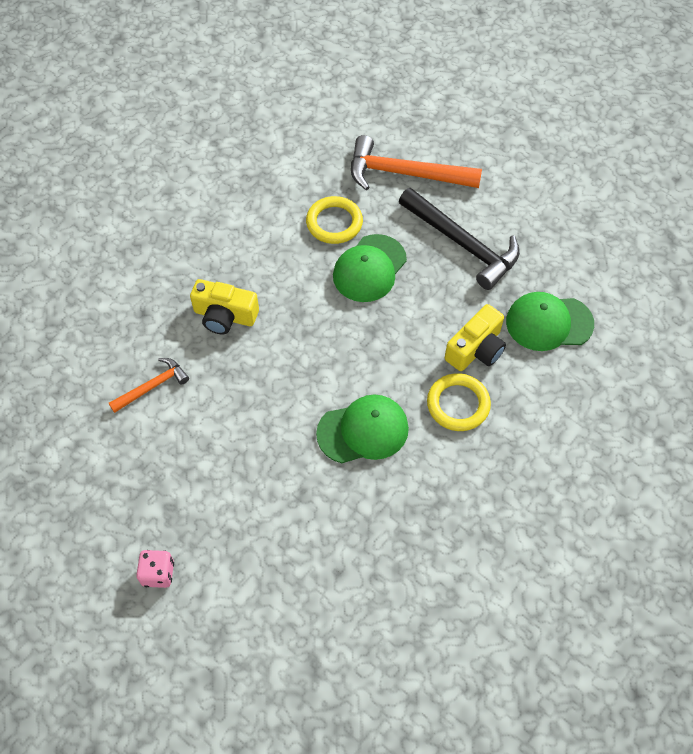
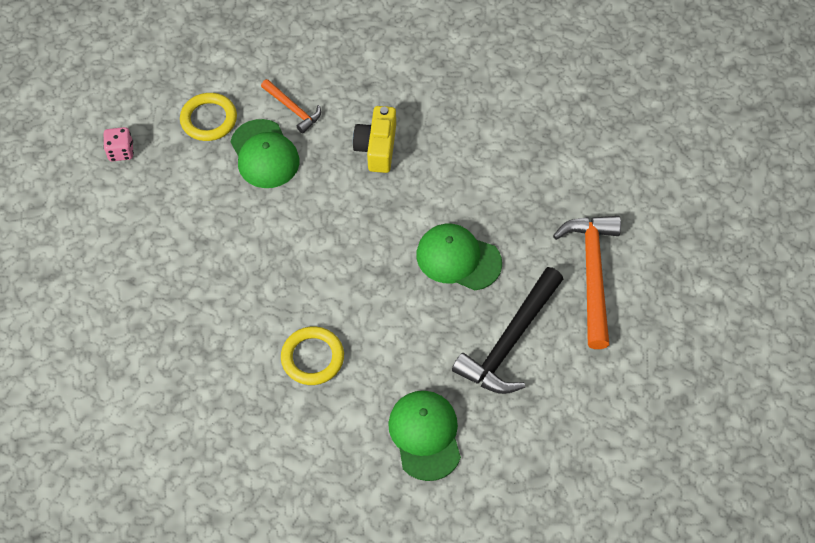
camera: 80 degrees right, 0 degrees up
yellow ring [306,196,363,244] -> yellow ring moved to [180,93,237,141]
green cap [316,394,409,463] -> green cap moved to [230,119,299,188]
yellow camera [445,304,506,371] -> none

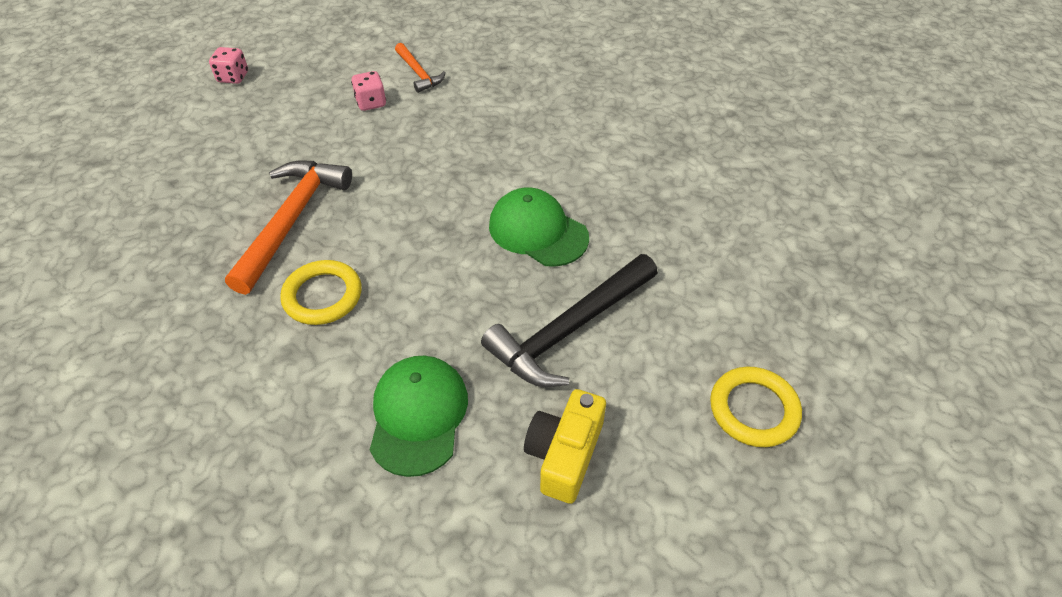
camera: 15 degrees right, 10 degrees down
yellow ring [180,93,237,141] -> yellow ring moved to [710,366,802,447]
green cap [230,119,299,188] -> pink dice [351,71,386,111]
yellow camera [353,106,396,173] -> yellow camera moved to [524,389,606,504]
orange hammer [553,216,621,349] -> orange hammer moved to [225,161,352,295]

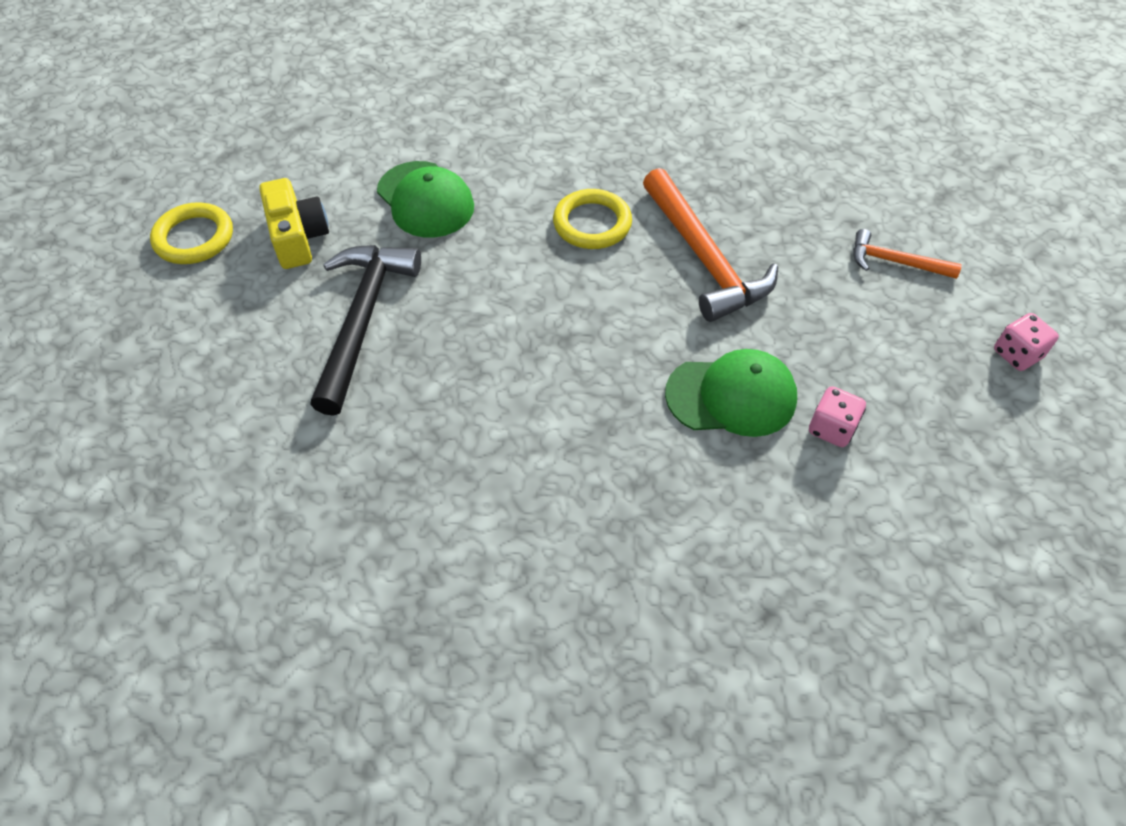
camera: 140 degrees right, 5 degrees up
orange hammer [395,43,446,93] -> orange hammer moved to [853,229,962,279]
green cap [489,188,589,267] -> green cap moved to [665,349,797,437]
yellow ring [710,366,802,447] -> yellow ring moved to [150,202,233,264]

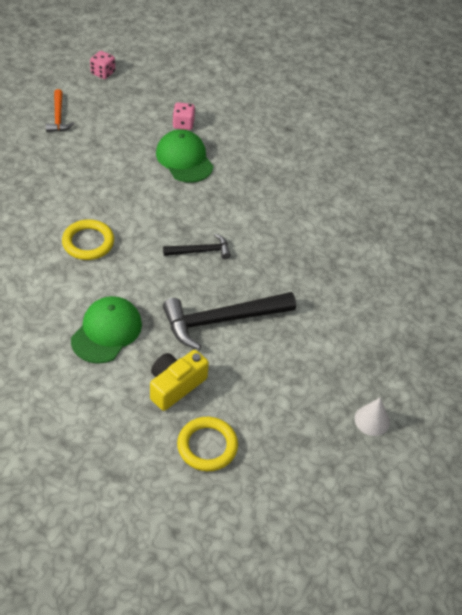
camera: 120 degrees left, 5 degrees down
orange hammer [643,168,778,322] -> none
none -> black hammer [163,234,231,259]
none -> white cone [355,398,390,436]

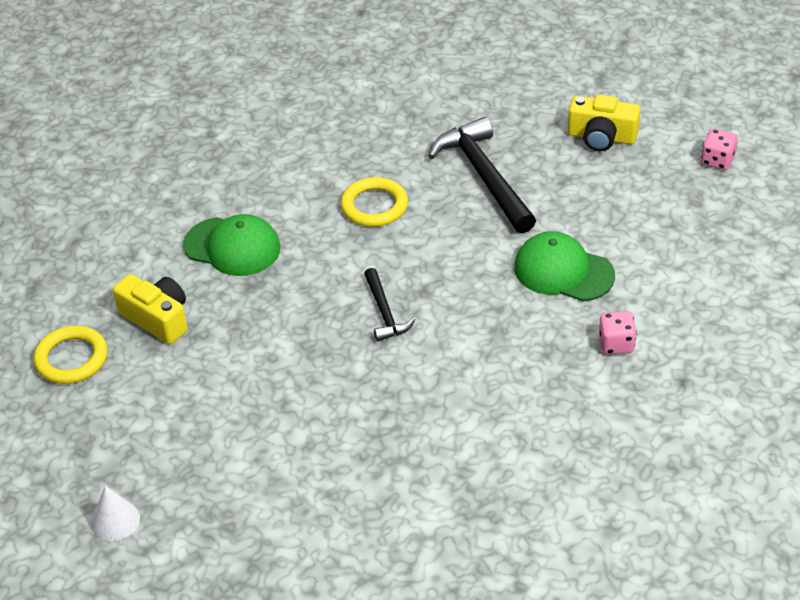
camera: 90 degrees right, 5 degrees down
orange hammer [46,89,74,132] -> yellow camera [568,94,641,151]
green cap [156,129,214,183] -> green cap turned 120 degrees counterclockwise [514,231,615,301]
black hammer [163,292,296,350] -> black hammer moved to [429,117,536,233]
pink dice [172,102,195,130] -> pink dice moved to [599,311,637,354]

